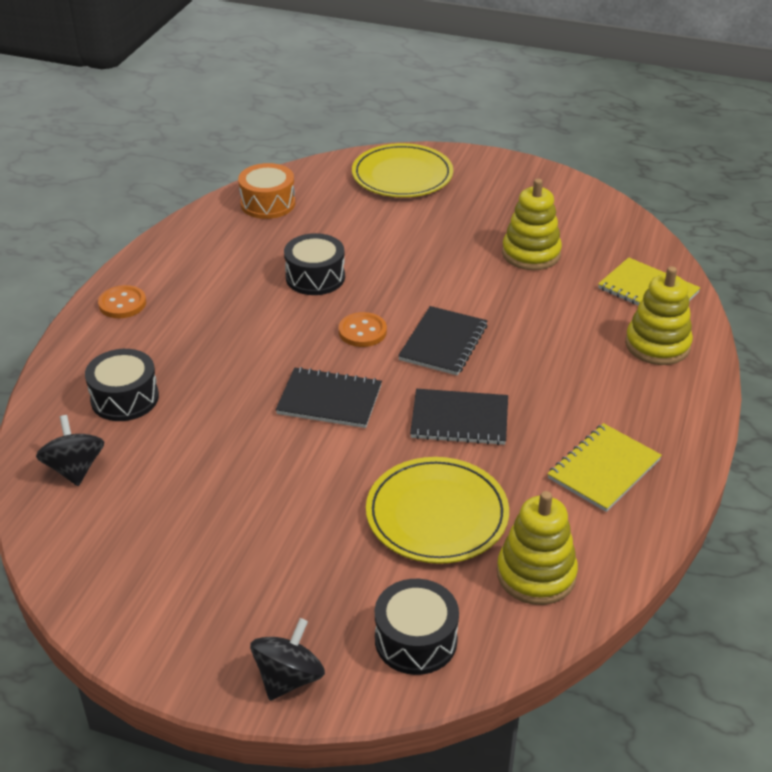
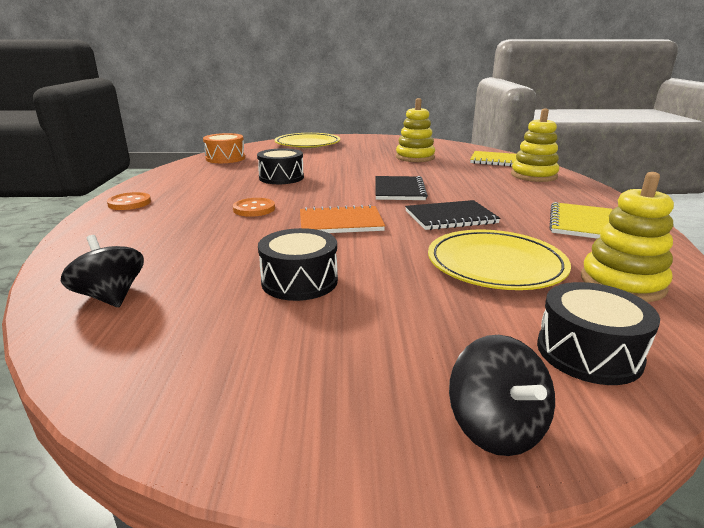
camera: 20 degrees left, 15 degrees down
black drum [85,349,159,421] -> black drum moved to [258,228,338,301]
black spinning top [250,618,325,701] -> black spinning top turned 150 degrees clockwise [449,335,555,456]
black notebook [276,367,382,428] -> orange notebook [300,204,385,233]
orange button [339,312,387,347] -> orange button moved to [233,198,275,217]

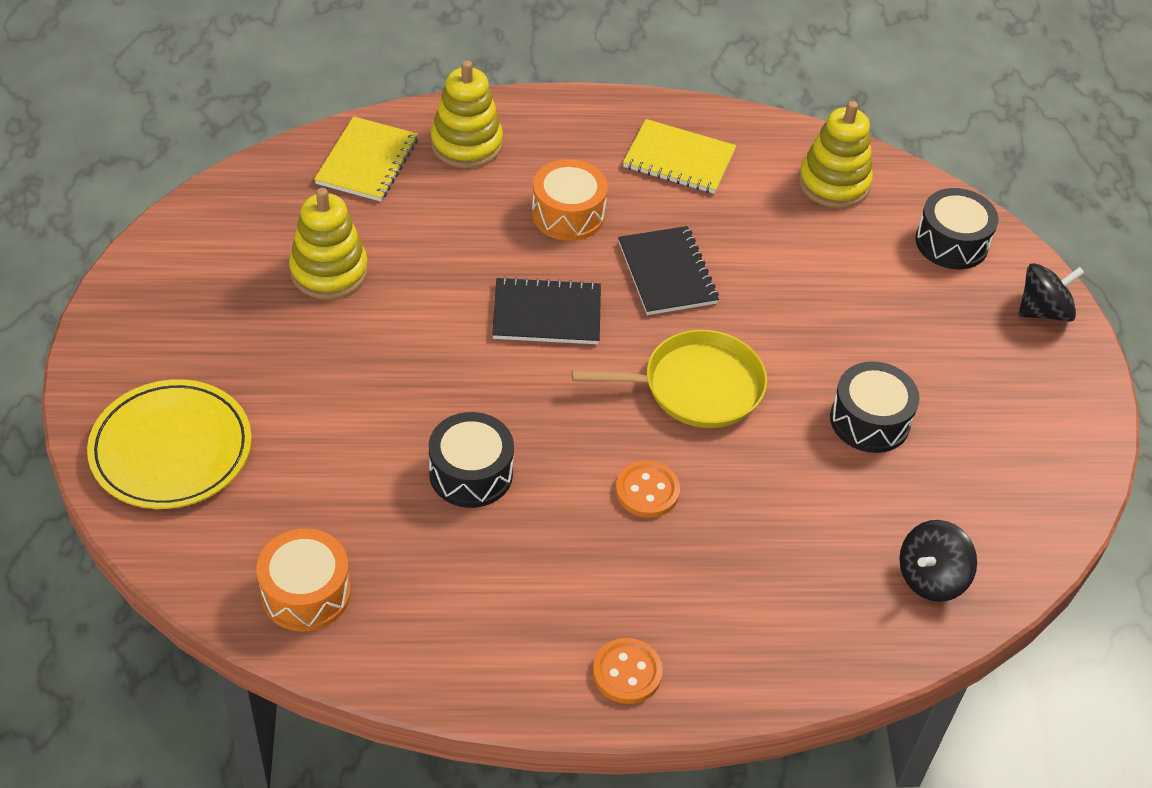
camera: 95 degrees left, 25 degrees up
orange notebook [300,204,385,233] -> yellow pan [572,330,767,428]
yellow plate [428,230,571,290] -> none
none -> orange drum [532,159,608,241]

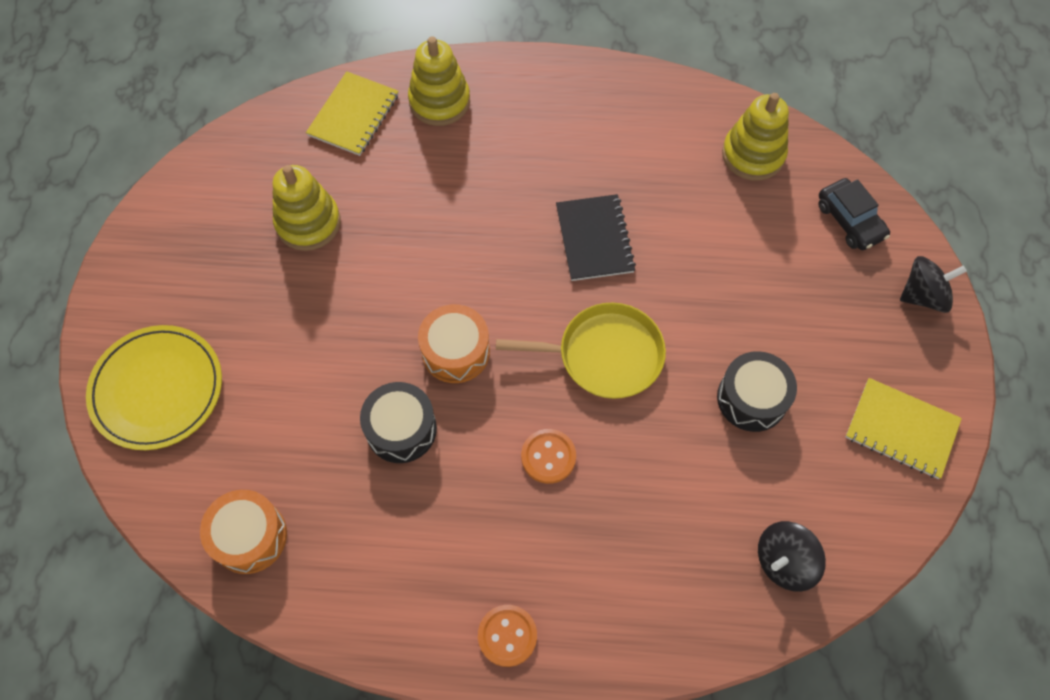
camera: 10 degrees right, 15 degrees up
black notebook [492,277,601,344] -> none
orange drum [532,159,608,241] -> orange drum moved to [418,304,490,383]
yellow notebook [623,119,736,194] -> yellow notebook moved to [845,378,962,479]
black drum [915,188,998,269] -> black car [818,178,890,250]

